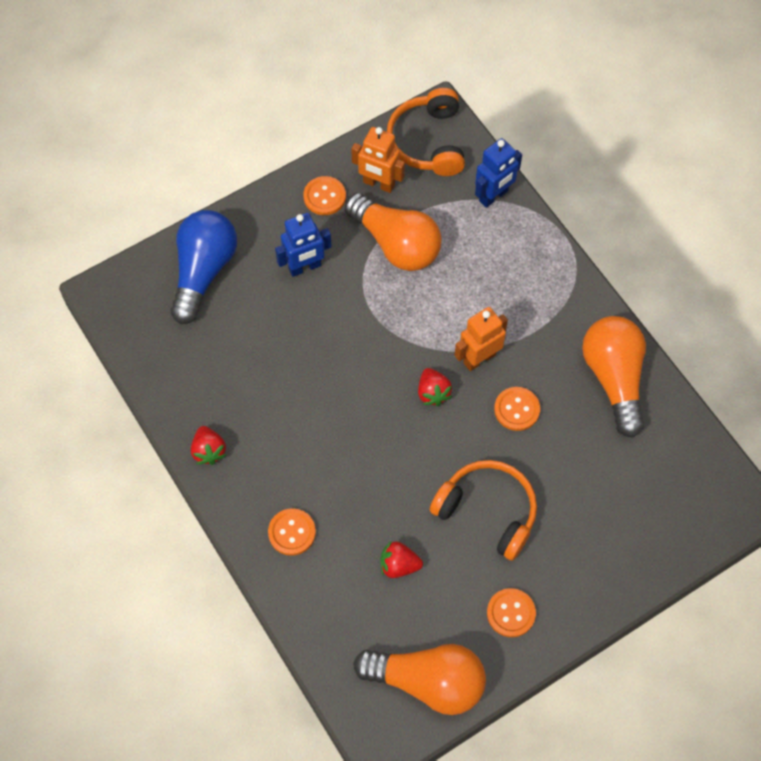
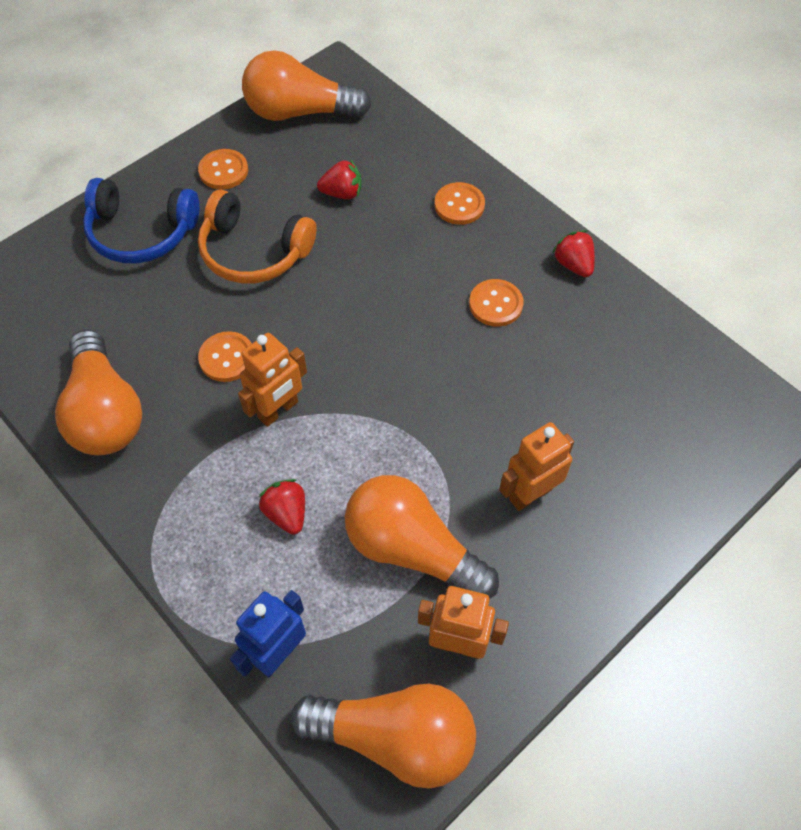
camera: 170 degrees right, 5 degrees down
blue light bulb [171,210,237,324] -> none
blue robot [275,213,332,277] -> orange robot [499,422,574,511]
orange button [303,176,346,215] -> orange button moved to [469,279,524,327]
orange headphones [387,88,465,176] -> orange light bulb [291,683,476,789]
red strawberry [418,368,452,406] -> red strawberry moved to [259,479,305,535]
none -> blue headphones [83,178,200,264]

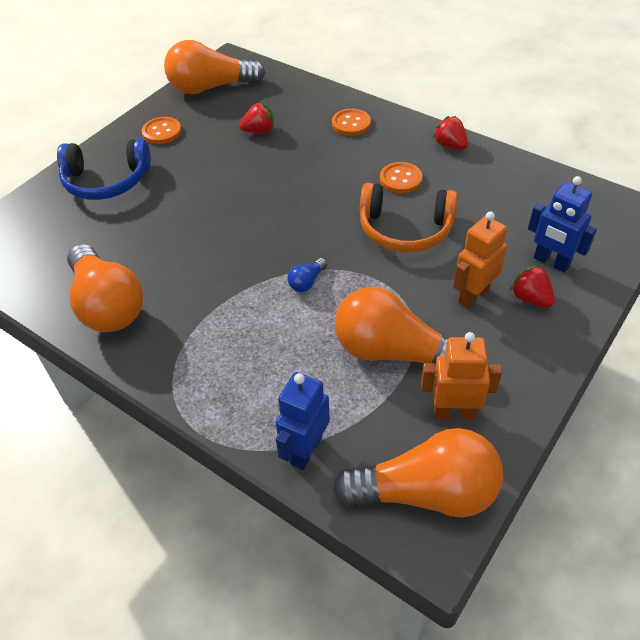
camera: 10 degrees left, 10 degrees down
orange headphones [198,190,317,283] -> orange headphones moved to [360,183,458,253]
orange button [198,331,252,382] -> none
orange robot [238,333,307,427] -> none
red strawberry [259,479,305,535] -> red strawberry moved to [510,265,555,308]
none -> blue light bulb [287,258,327,292]
none -> blue robot [528,176,597,273]

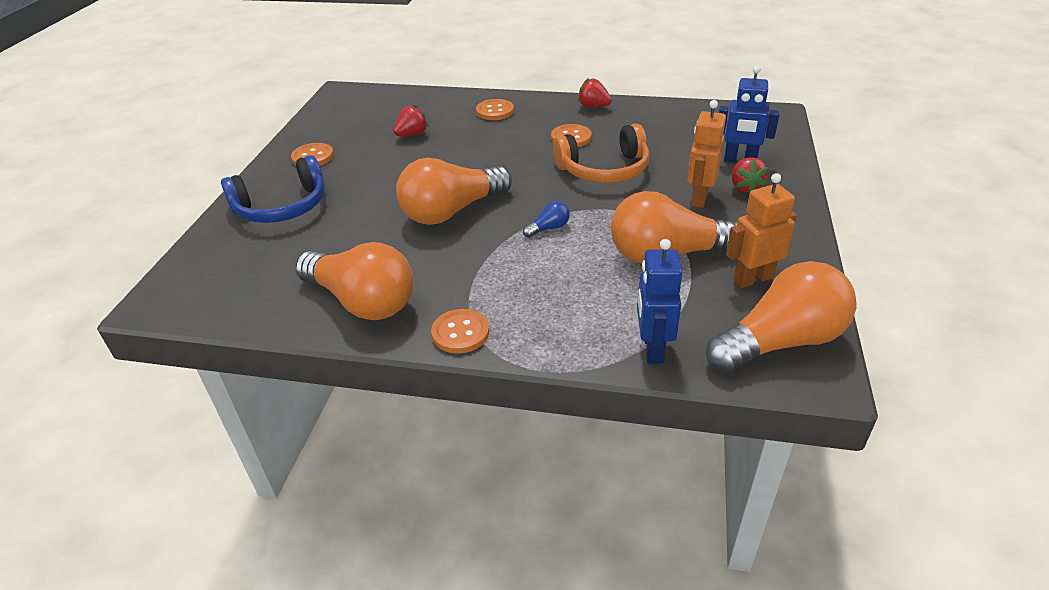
camera: 25 degrees left, 10 degrees down
orange light bulb [164,40,265,94] -> orange light bulb moved to [396,158,512,225]
blue light bulb [287,258,327,292] -> blue light bulb turned 135 degrees counterclockwise [523,201,570,238]
red strawberry [510,265,555,308] -> red strawberry turned 120 degrees counterclockwise [732,157,768,193]
none -> orange button [431,309,489,354]

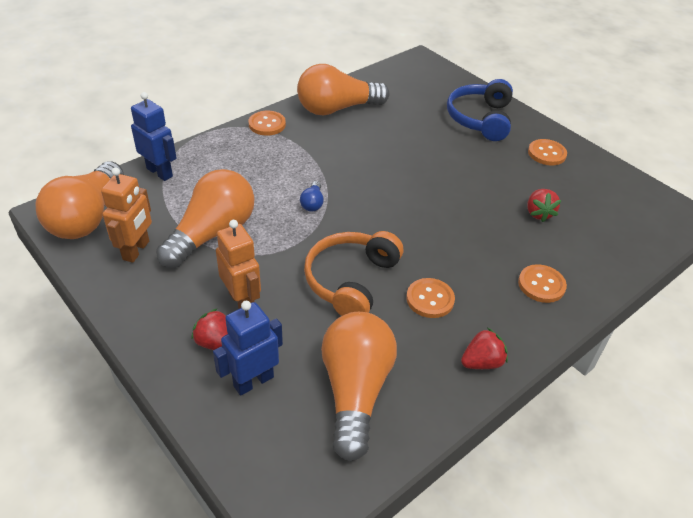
camera: 125 degrees right, 5 degrees up
orange light bulb [396,158,512,225] -> orange light bulb moved to [321,312,397,461]

